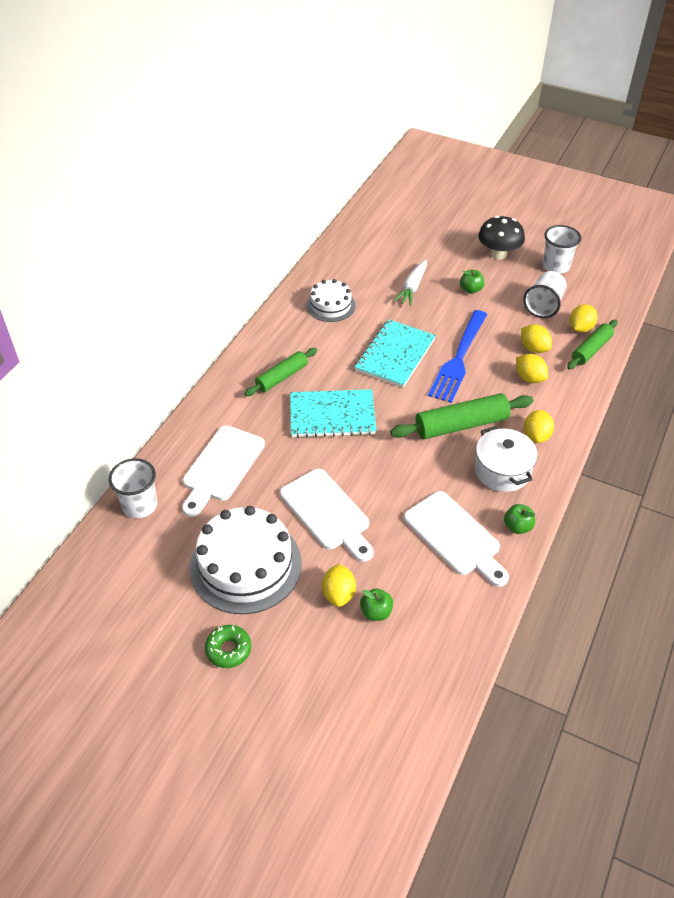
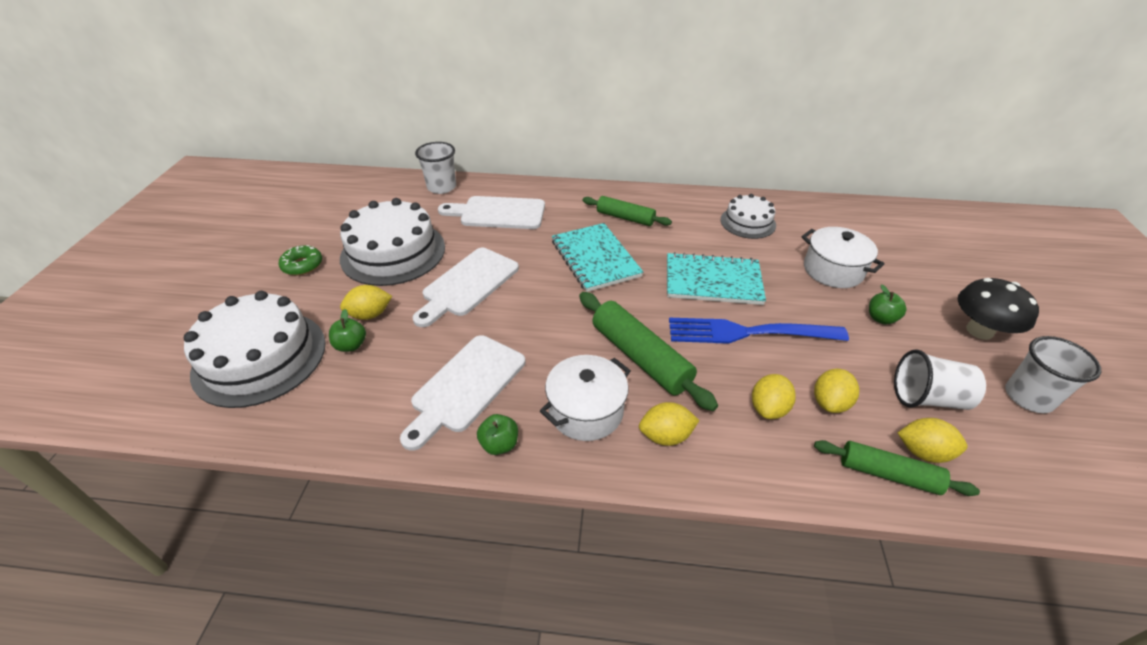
camera: 70 degrees right, 5 degrees down
white carrot [393,260,427,306] -> white pot [802,227,885,288]
none -> white cake [184,291,326,408]

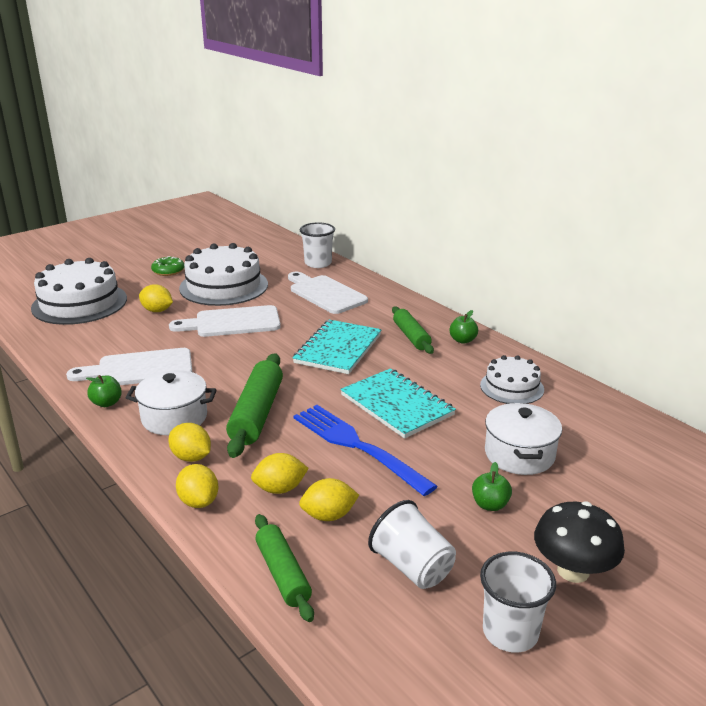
camera: 45 degrees right, 15 degrees down
green apple [329,309,366,352] -> green apple moved to [449,310,478,344]
yellow lemon [898,418,968,463] -> yellow lemon moved to [176,464,218,508]

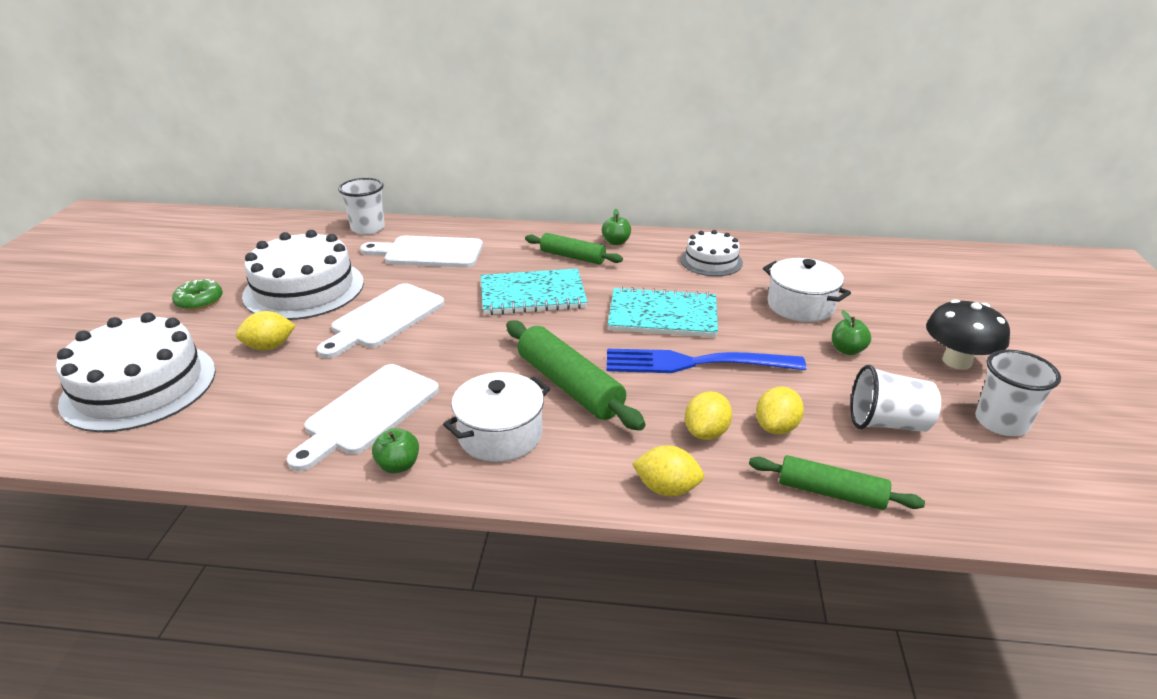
camera: 45 degrees left, 5 degrees up
yellow lemon [168,423,211,462] -> none
turquoise notebook [293,320,382,374] -> turquoise notebook turned 75 degrees counterclockwise [481,269,587,315]

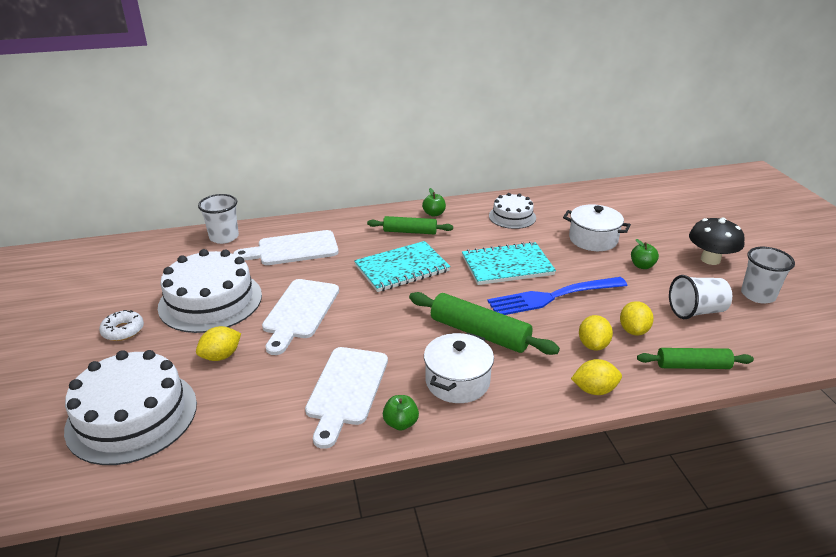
camera: 20 degrees left, 0 degrees up
green donut [172,279,223,310] -> white donut [99,310,144,341]

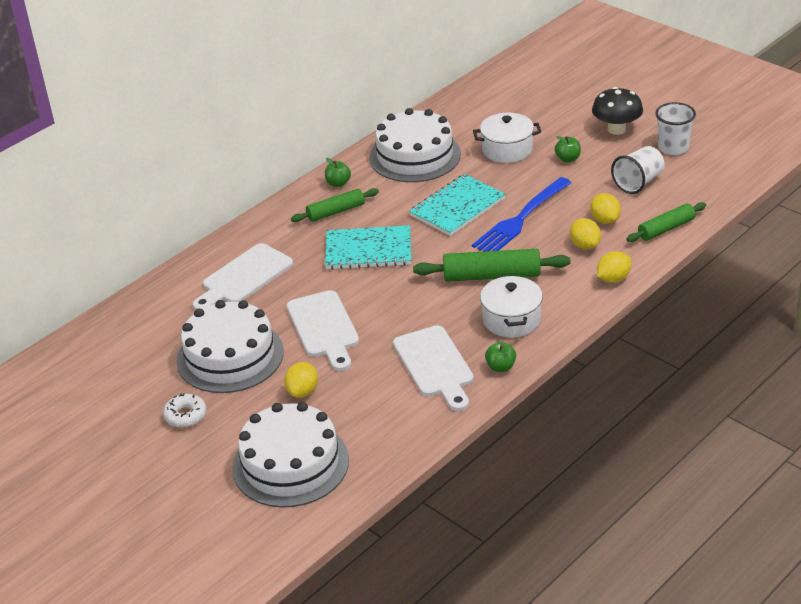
camera: 30 degrees left, 5 degrees up
white cup [198,194,239,244] -> none
turquoise notebook [354,241,451,292] -> turquoise notebook turned 60 degrees clockwise [325,225,411,270]
white cake [489,193,536,229] -> white cake [369,108,461,182], size x1.77

